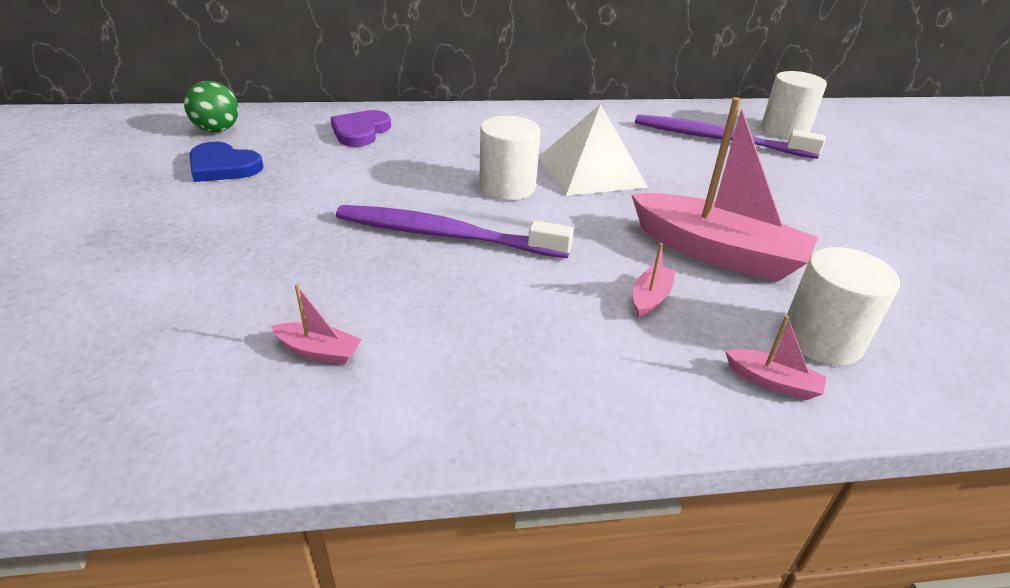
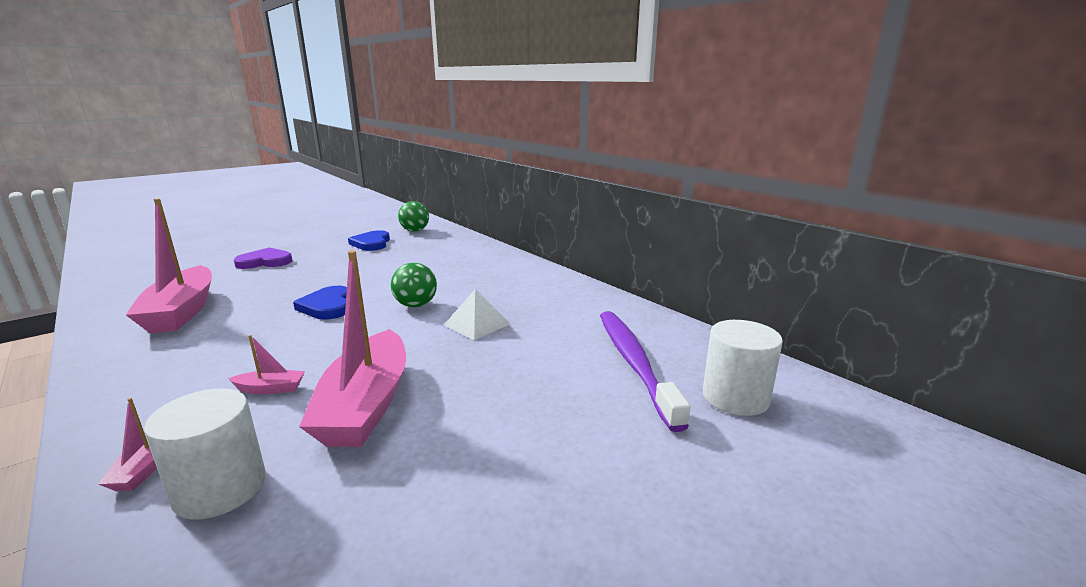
camera: 60 degrees right, 15 degrees down
pink boat [271,284,362,365] -> pink boat [126,199,212,333], size x2.44
purple heart [331,110,391,147] -> purple heart moved to [234,247,292,269]
purple toothbrush [336,205,574,258] -> blue heart [293,286,347,320]
white cylinder [479,116,540,200] -> green ball [391,263,437,307]
white pyramid [539,104,648,196] -> white pyramid [444,289,510,340], size x0.60

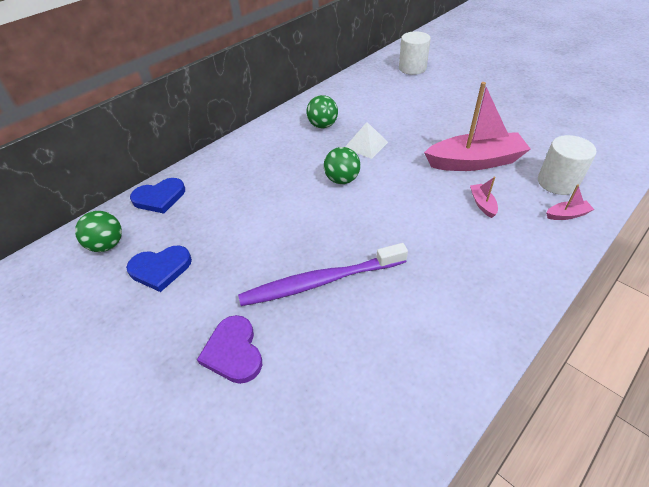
camera: 95 degrees left, 25 degrees up
pink boat [126,199,212,333] -> none
blue heart [293,286,347,320] -> blue heart moved to [130,178,185,214]
purple toothbrush [600,311,690,432] -> purple toothbrush moved to [238,243,408,306]
none -> green ball [306,95,338,128]

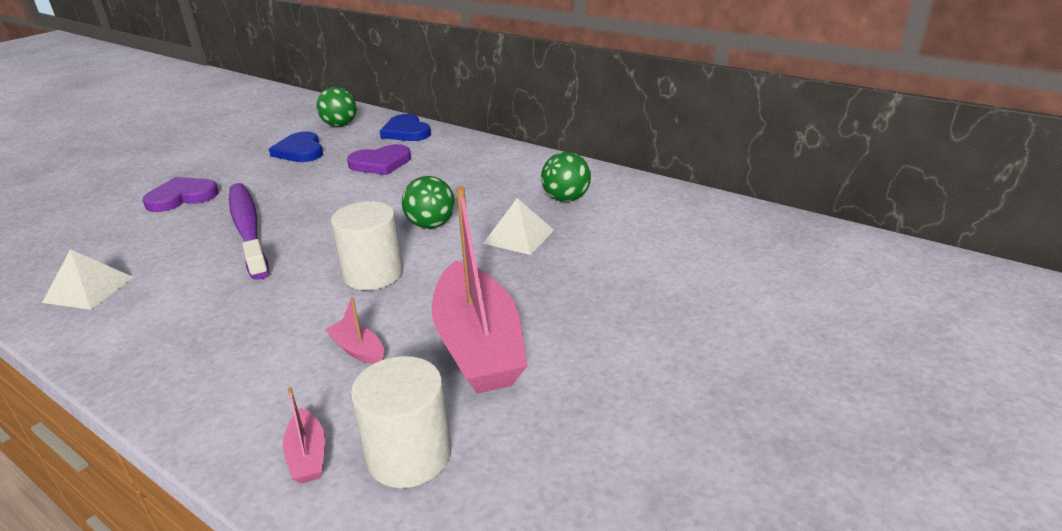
camera: 80 degrees right, 15 degrees down
white cylinder [399,31,431,75] -> white cylinder moved to [331,201,403,290]
pink boat [470,177,498,218] -> pink boat turned 120 degrees counterclockwise [325,297,384,364]
none -> white pyramid [42,249,133,310]
none -> purple heart [347,144,411,175]

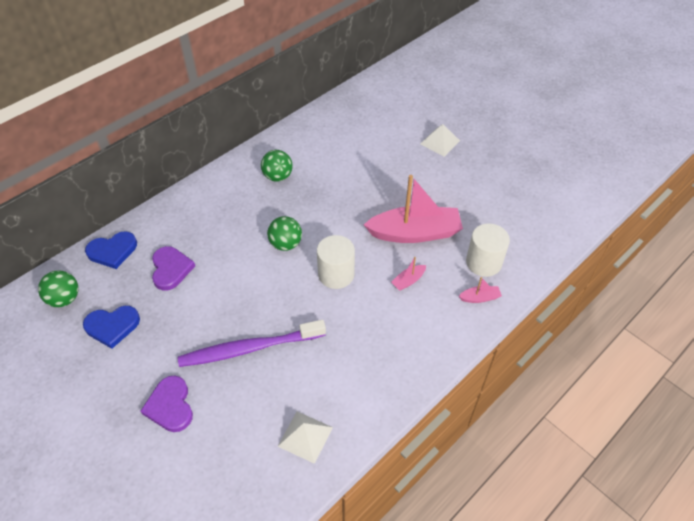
camera: 80 degrees left, 20 degrees up
white pyramid [483,198,554,255] -> white pyramid moved to [420,124,460,157]

